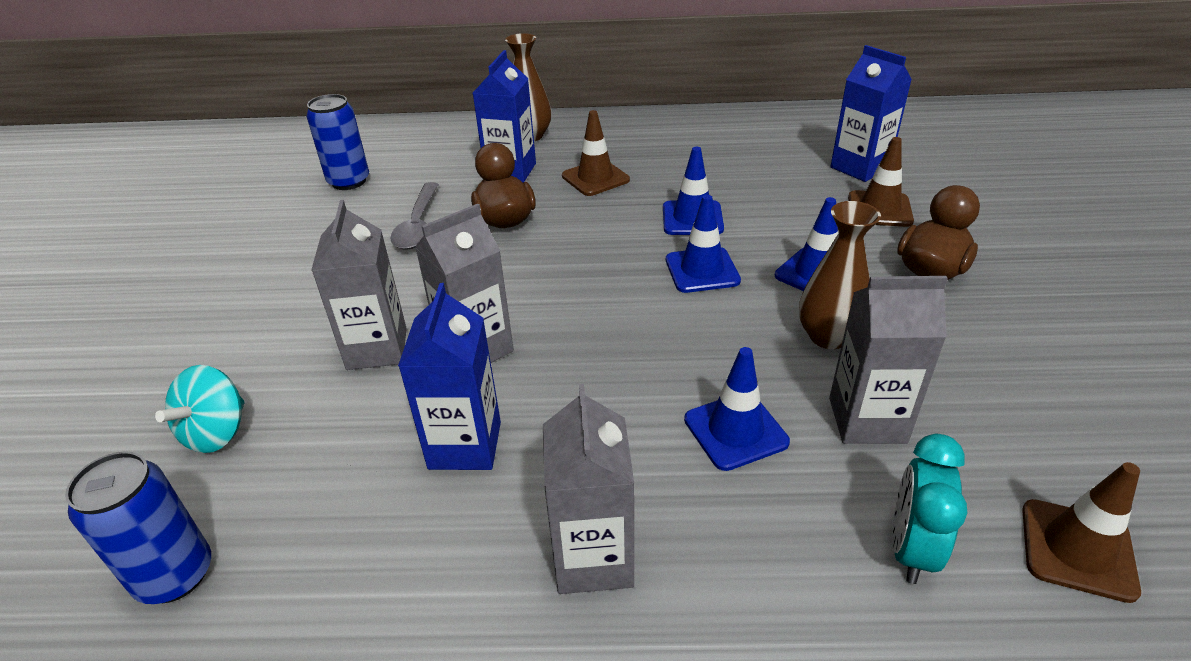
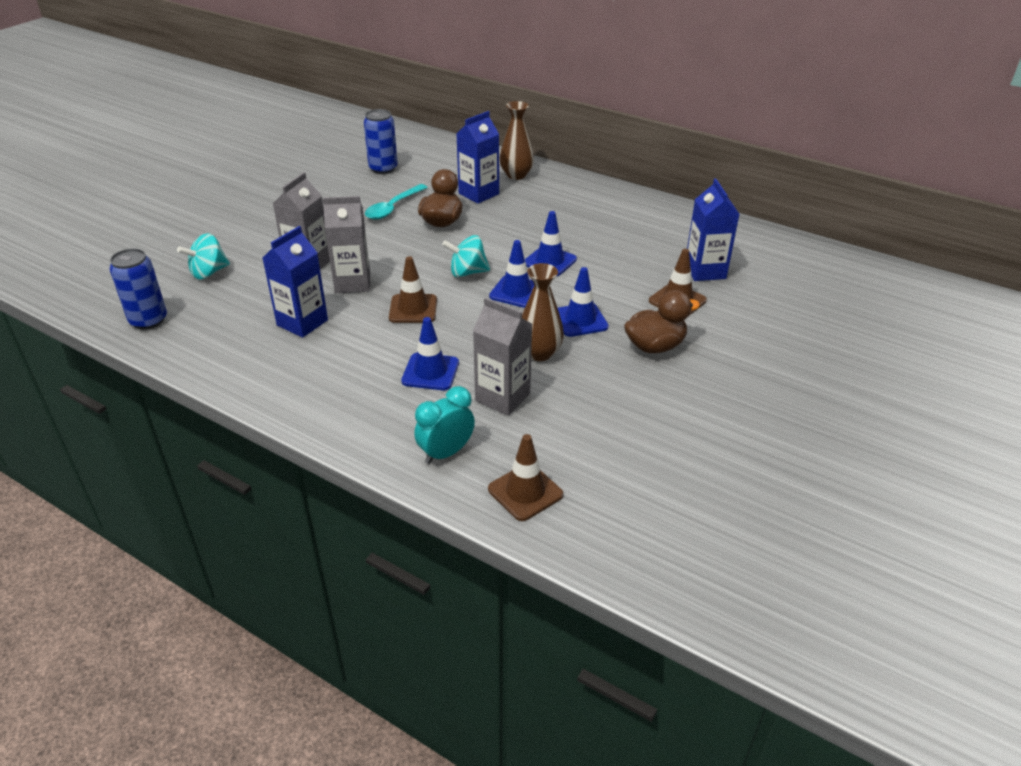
camera: 30 degrees right, 0 degrees up
grey spoon [390,182,439,250] -> turquoise spoon [365,184,428,220]
grey carton [543,384,634,594] -> none
brown traffic cone [562,110,630,196] -> brown traffic cone moved to [389,256,437,323]
none -> turquoise spinning top [442,235,490,277]

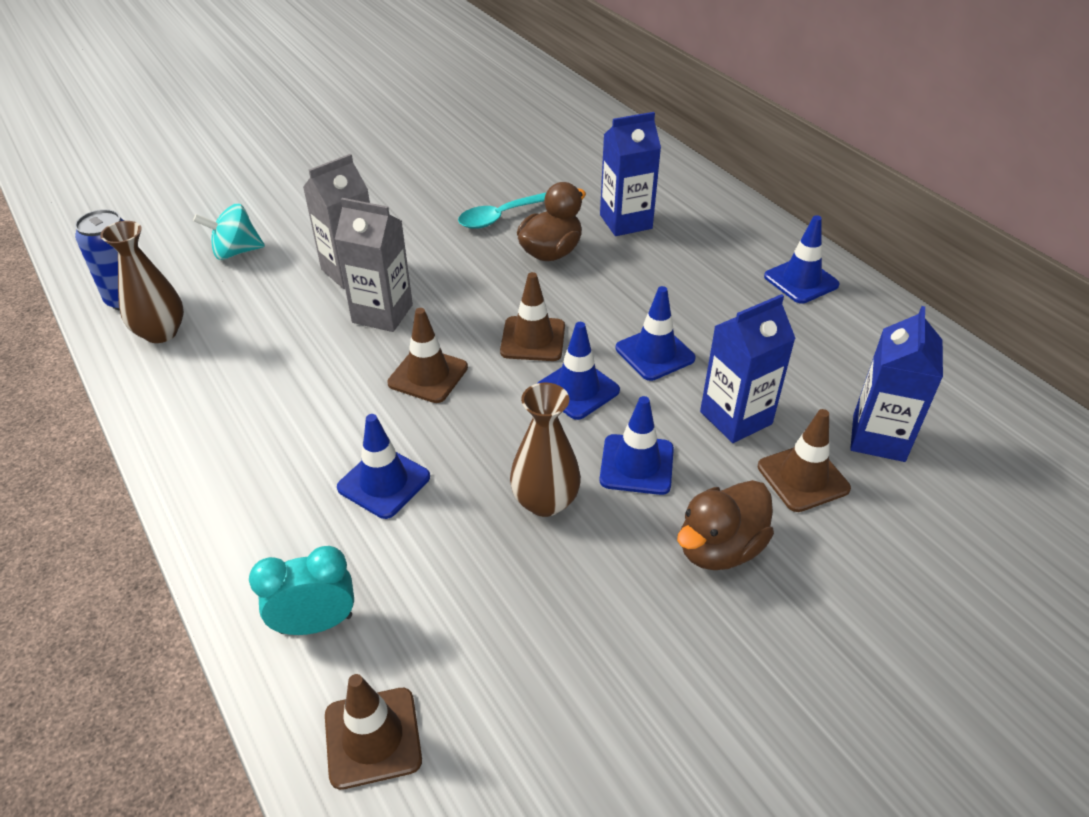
camera: 25 degrees right, 5 degrees up
blue carton [263,226,328,338] -> blue carton moved to [700,294,796,443]
blue can [364,109,398,174] -> none
turquoise spinning top [442,235,490,277] -> brown traffic cone [500,272,565,361]
grey carton [473,298,532,416] -> none
brown vase [500,101,534,180] -> brown vase moved to [100,221,184,343]
brown duck [624,290,700,353] -> brown duck turned 135 degrees clockwise [677,480,774,570]
none -> blue traffic cone [764,215,840,304]

